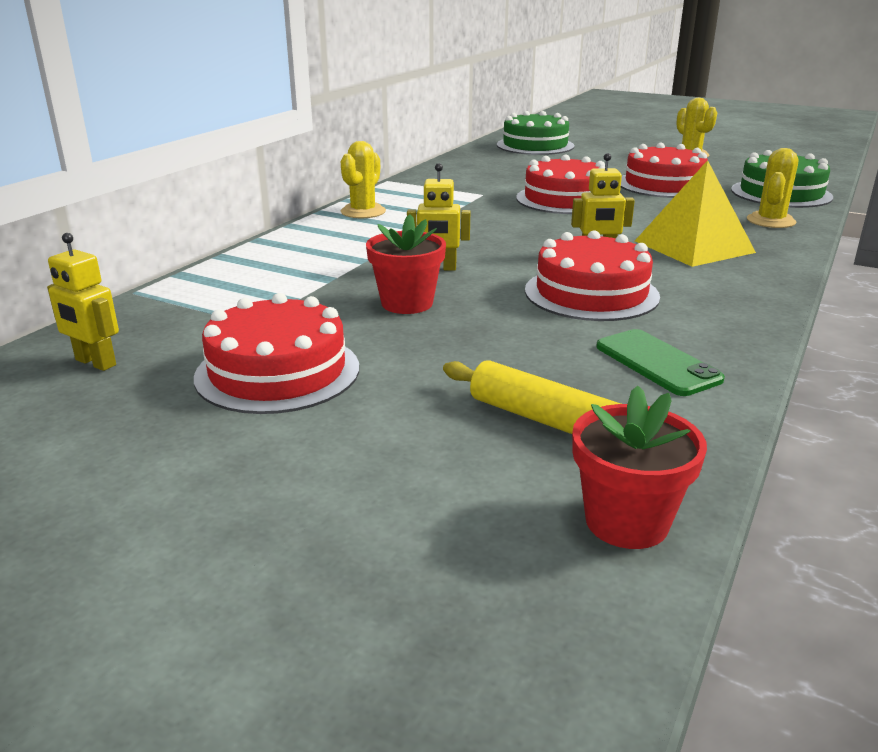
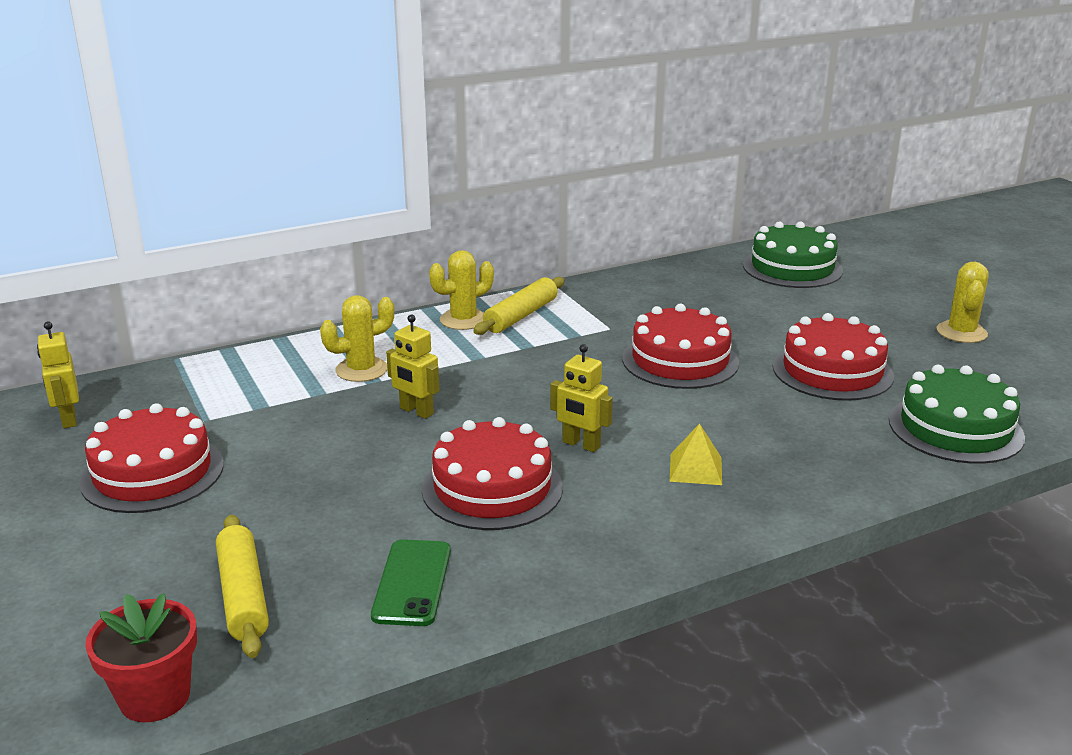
camera: 35 degrees right, 0 degrees up
red flower pot [366,214,446,314] -> none
yellow pyramid [635,160,756,267] -> yellow pyramid [670,423,722,485], size x0.52
yellow cactus [747,148,798,228] -> yellow cactus moved to [320,295,394,382]
none -> yellow rolling pin [473,277,565,335]

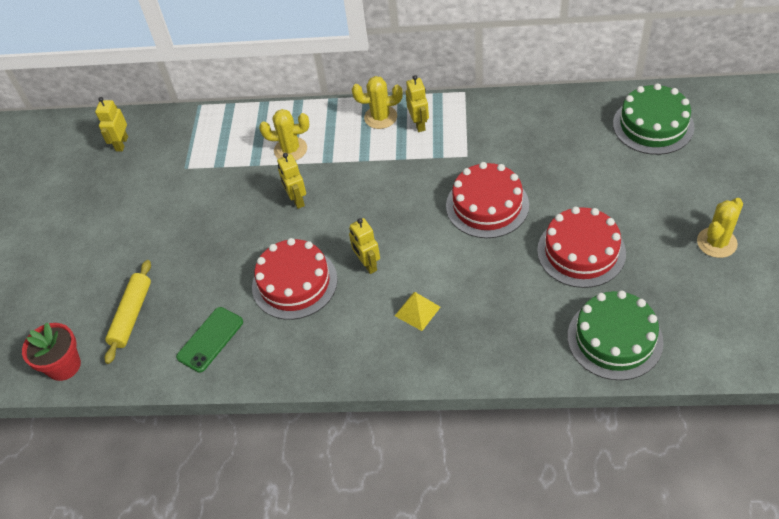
camera: 35 degrees right, 25 degrees up
red cake [79,403,224,513] -> none
yellow rolling pin [473,277,565,335] -> yellow robot [406,75,429,132]

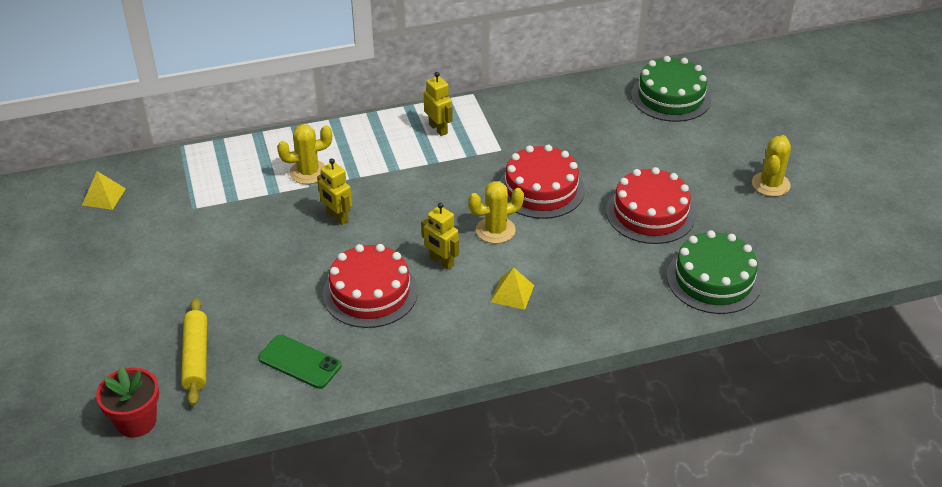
camera: 25 degrees left, 10 degrees down
yellow robot [95,97,128,151] -> yellow pyramid [82,171,126,210]
green phone [176,307,243,373] -> green phone turned 75 degrees counterclockwise [258,335,341,389]
yellow cactus [352,76,403,129] -> yellow cactus moved to [468,181,524,244]

